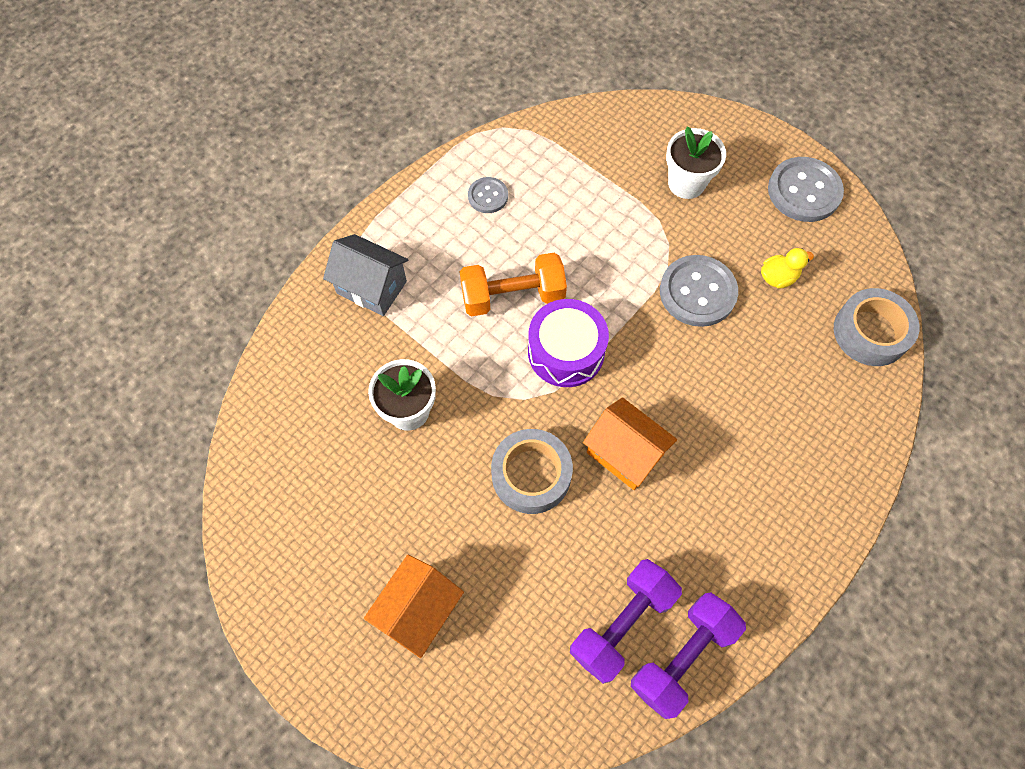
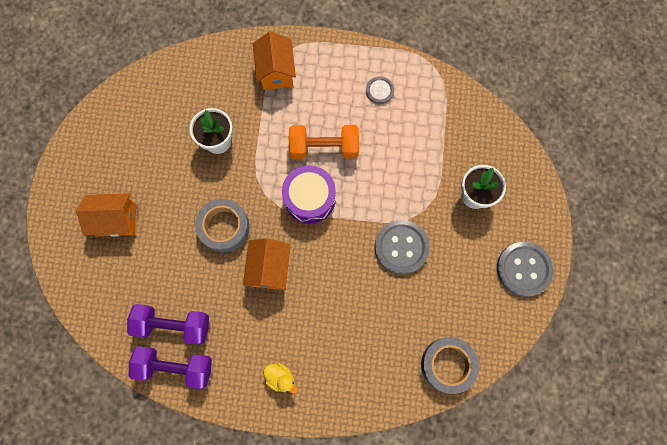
camera: 55 degrees right, 10 degrees up
grey house [323,234,408,316] -> orange house [253,31,296,90]
orange dumbbell [460,253,567,316] -> orange dumbbell turned 45 degrees counterclockwise [289,125,359,159]
yellow duck [761,248,814,289] -> yellow duck moved to [263,363,298,394]

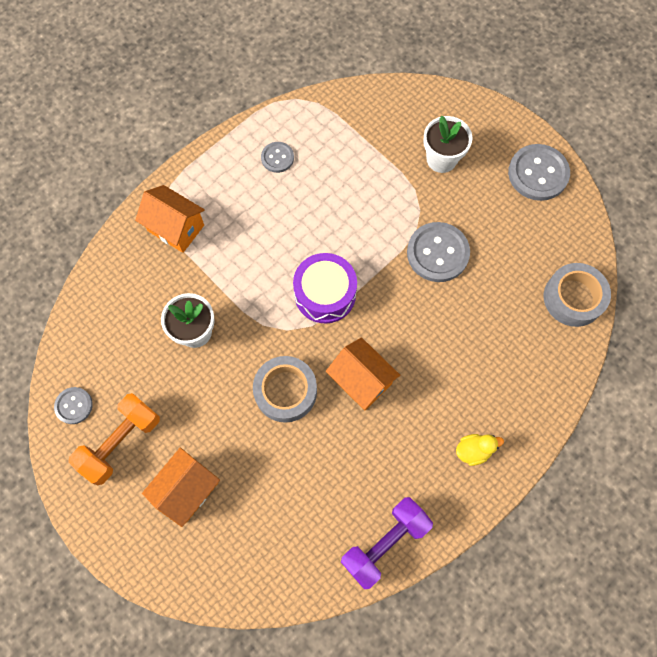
camera: 50 degrees left, 5 degrees down
purple dumbbell [127,304,209,345] -> none
orange dumbbell [289,125,359,159] -> orange dumbbell moved to [69,393,160,485]
none -> grey button [54,387,93,424]

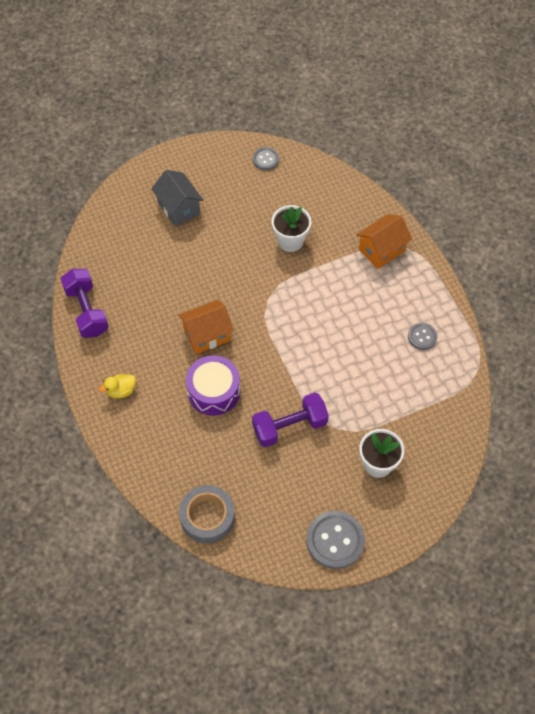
camera: 110 degrees right, 10 degrees down
orange dumbbell [69,393,160,485] -> none
orange house [142,448,220,527] -> grey house [151,170,203,227]
grey tape [253,356,317,423] -> none
purple drum [293,253,357,324] -> purple drum moved to [186,355,240,416]
grey button [407,222,470,282] -> purple dumbbell [252,392,329,447]
yellow duck [456,434,504,466] -> yellow duck turned 60 degrees clockwise [99,374,136,398]

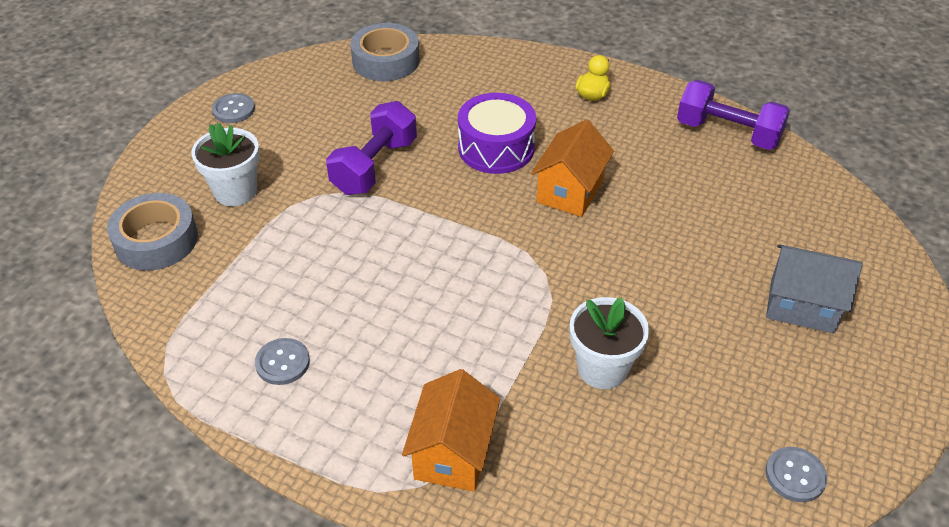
camera: 140 degrees right, 15 degrees down
grey button [307,511,365,569] -> grey button [212,93,255,123], size x0.56
none -> grey tape [107,193,198,271]

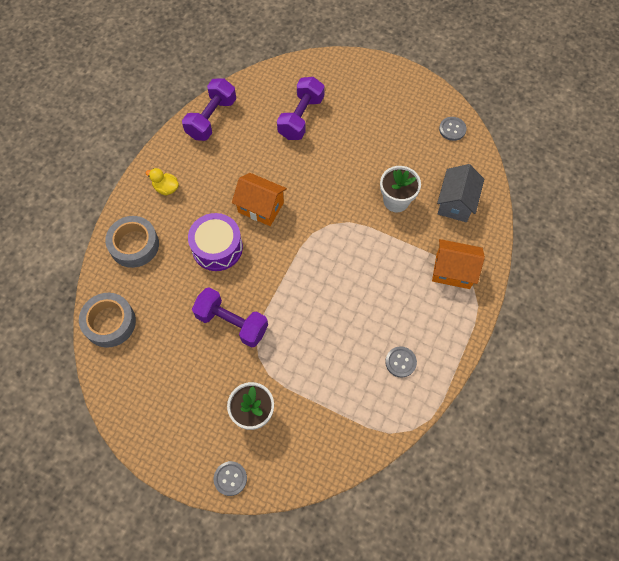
camera: 90 degrees left, 20 degrees up
grey tape [107,193,198,271] -> grey tape moved to [105,216,159,268]
grey button [212,93,255,123] -> grey button moved to [214,461,247,496]
grey house [766,245,863,334] -> grey house moved to [437,164,484,222]
none -> purple dumbbell [277,77,325,140]

